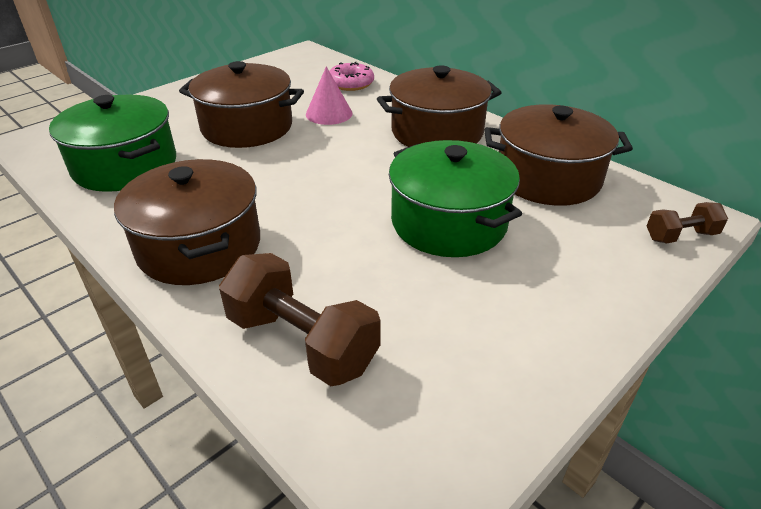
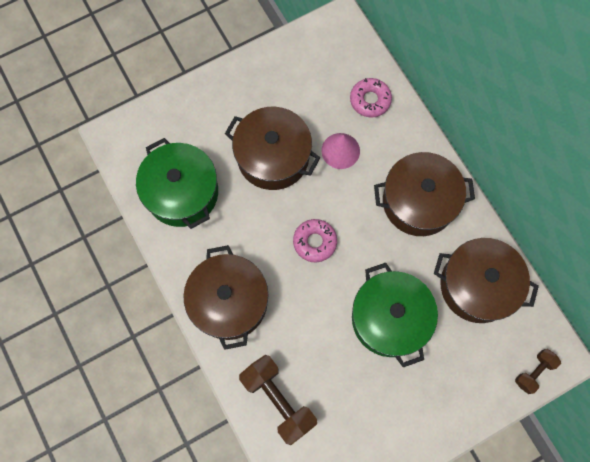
camera: 15 degrees right, 35 degrees up
brown dumbbell [647,202,728,243] -> brown dumbbell turned 45 degrees counterclockwise [515,349,561,394]
none -> pink donut [293,219,337,262]

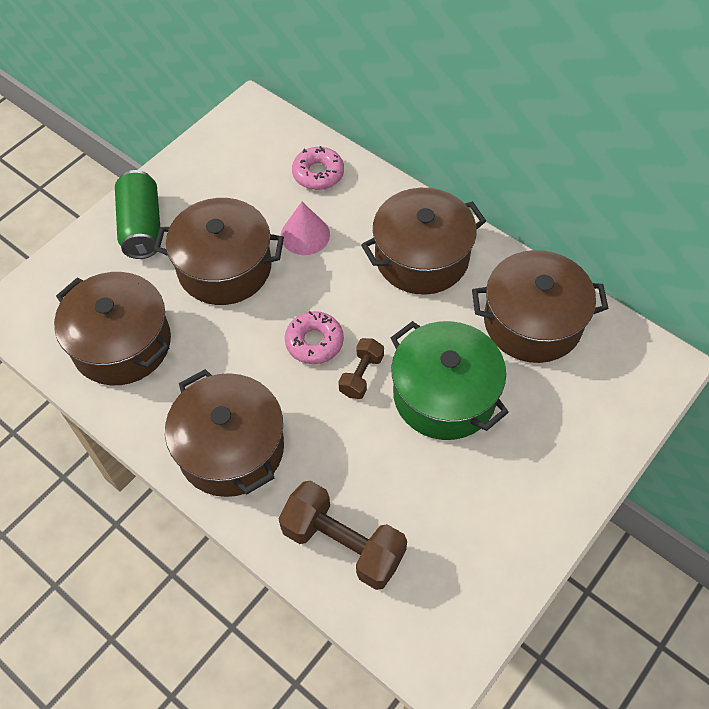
camera: 20 degrees left, 15 degrees down
green pot [136,138,218,229] -> brown pot [54,272,171,385]
brown dumbbell [515,349,561,394] -> brown dumbbell moved to [338,338,384,399]
none -> green can [115,170,160,259]

